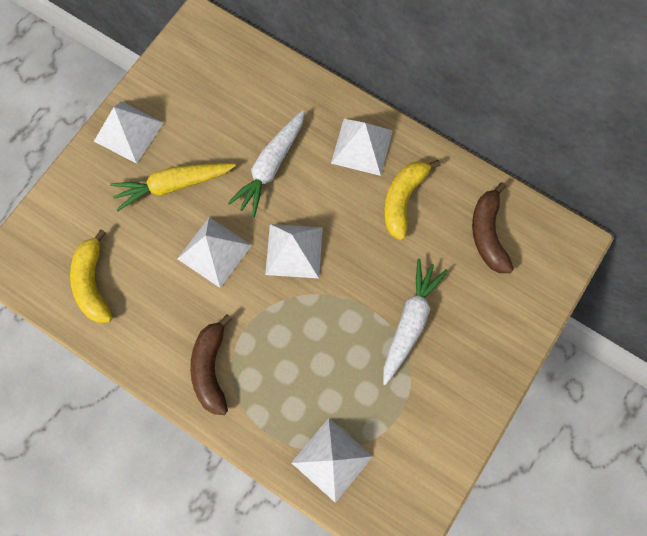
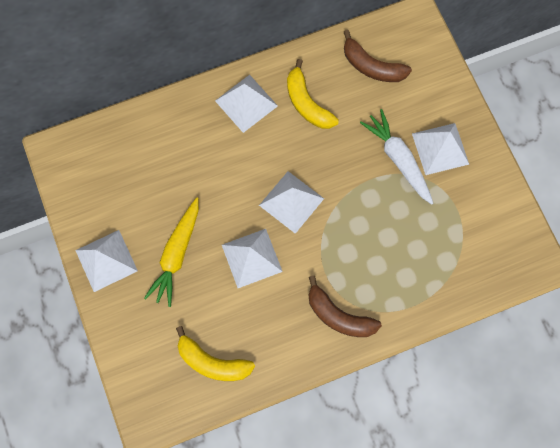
camera: 55 degrees left, 0 degrees up
white carrot [228,110,305,217] -> none
white pyramid [292,418,373,503] -> white pyramid moved to [412,123,469,175]

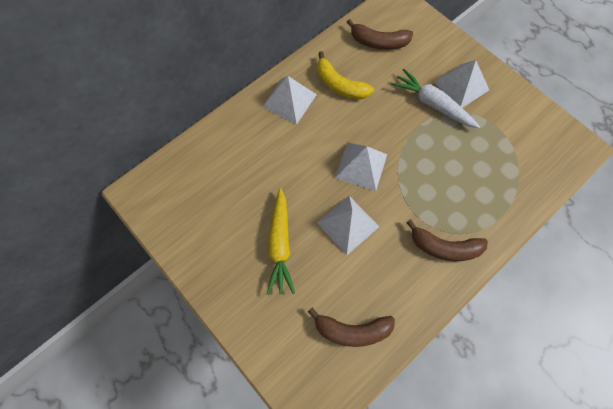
camera: 20 degrees left, 5 degrees down
white pyramid [75,230,138,292] -> none
yellow banana [176,326,255,381] -> brown banana [308,307,395,347]

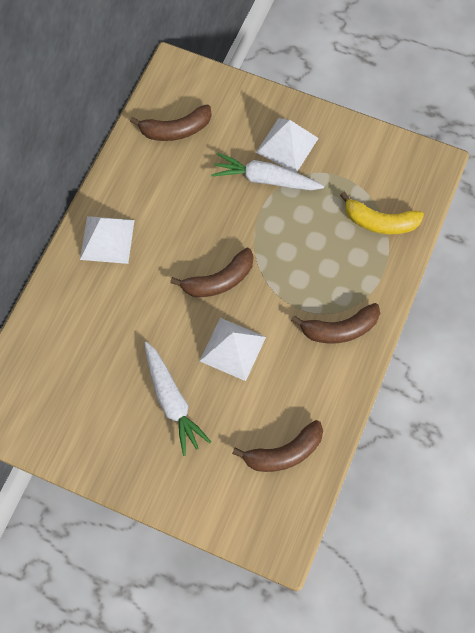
camera: 25 degrees left, 0 degrees up
yellow carrot [267,188,295,295] -> white carrot [145,341,211,456]
yellow banana [317,51,374,100] -> yellow banana moved to [340,192,424,234]
white pyramid [335,142,387,191] -> brown banana [170,247,253,297]

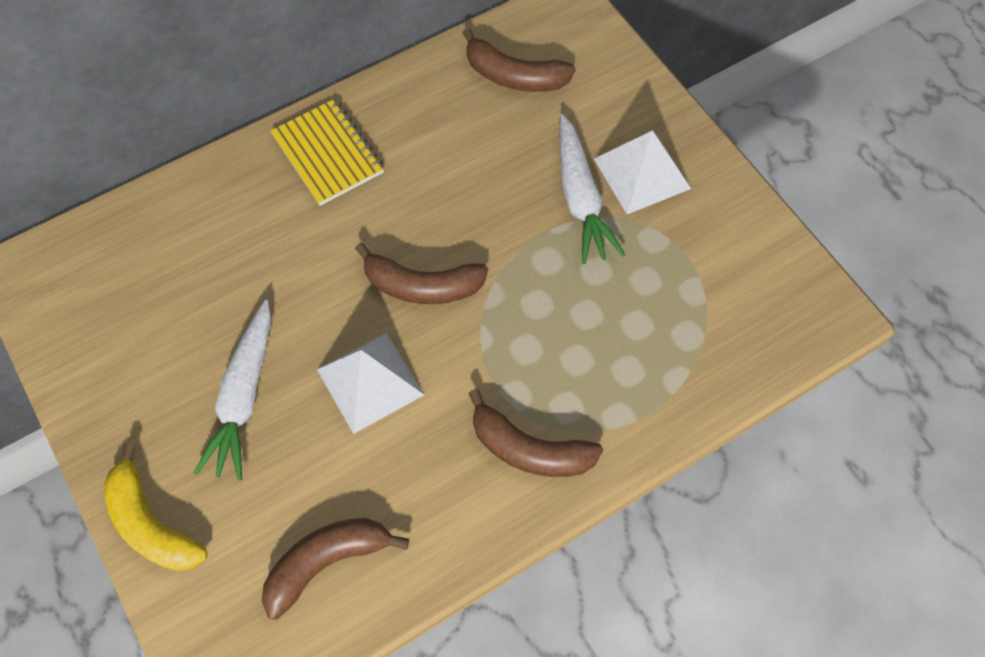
camera: 35 degrees right, 5 degrees down
white pyramid [80,216,135,264] -> yellow notebook [270,99,384,206]
white carrot [211,152,324,190] -> white carrot turned 150 degrees counterclockwise [559,114,625,264]
brown banana [232,420,323,472] -> brown banana turned 135 degrees clockwise [262,518,409,620]
yellow banana [340,192,424,234] -> yellow banana moved to [104,443,208,571]

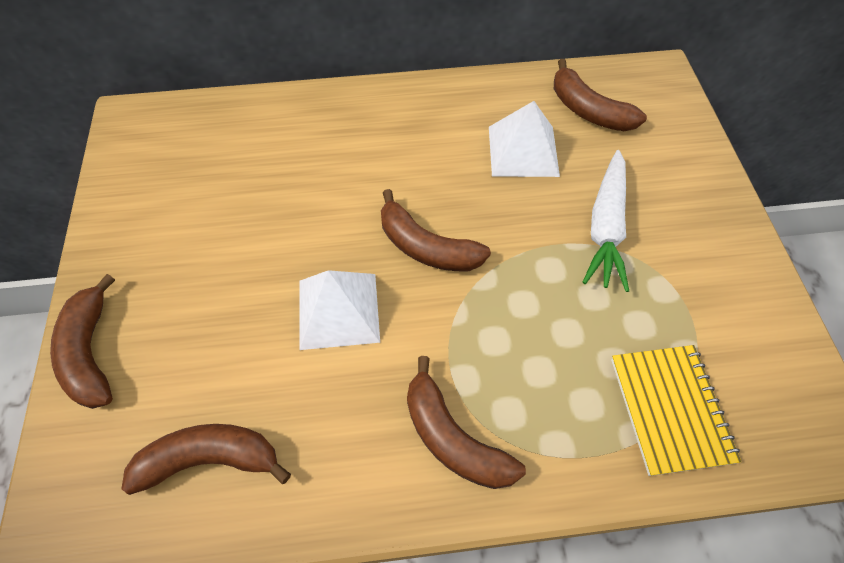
camera: 25 degrees right, 5 degrees down
yellow banana [104,443,208,571] -> brown banana [50,274,115,409]
white carrot [194,300,271,481] -> none
yellow notebook [270,99,384,206] -> yellow notebook moved to [611,345,741,476]
white pyramid [594,130,691,214] -> white pyramid moved to [489,101,560,177]

